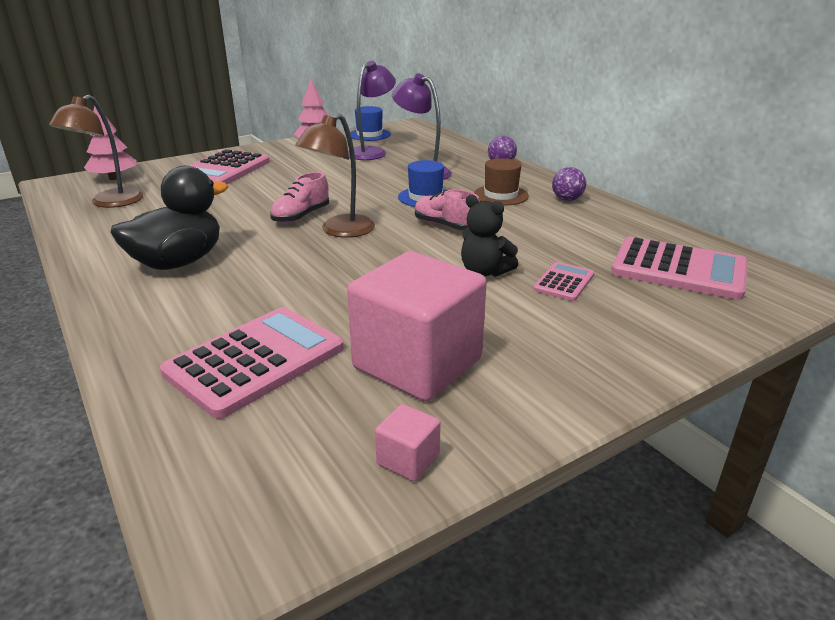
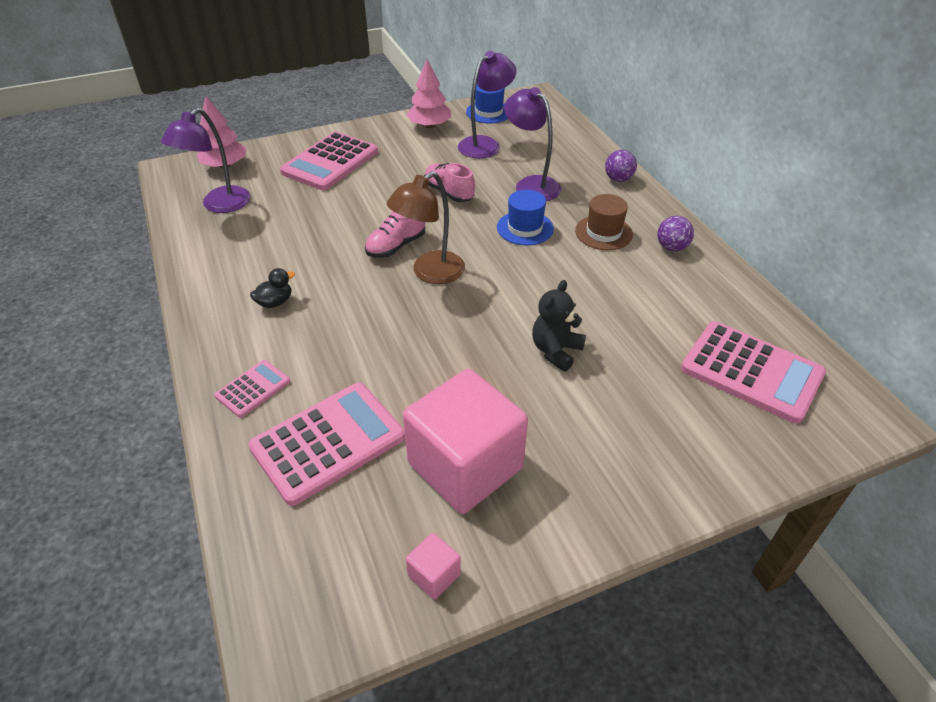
camera: 10 degrees right, 15 degrees up
brown lamp [49,95,143,208] -> purple lamp [161,108,251,213]
black duck [110,166,228,270] -> black duck [250,268,295,308], size x0.43
pink shoe [415,189,480,230] -> pink shoe moved to [424,163,475,202]
black teddy bear [461,195,518,277] -> black teddy bear turned 75 degrees clockwise [532,280,586,372]
pink calculator [533,262,594,301] -> pink calculator moved to [214,360,290,418]

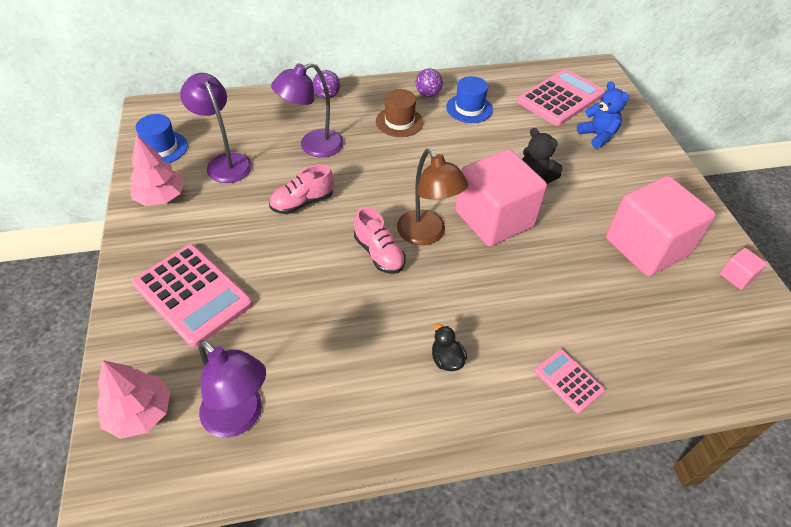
camera: 80 degrees left, 5 degrees up
pink calculator [248,383,405,506] -> none
blue hat [497,190,554,246] -> blue hat moved to [446,76,493,123]
none -> pink cube [455,149,547,246]
none -> blue teddy bear [577,81,629,148]

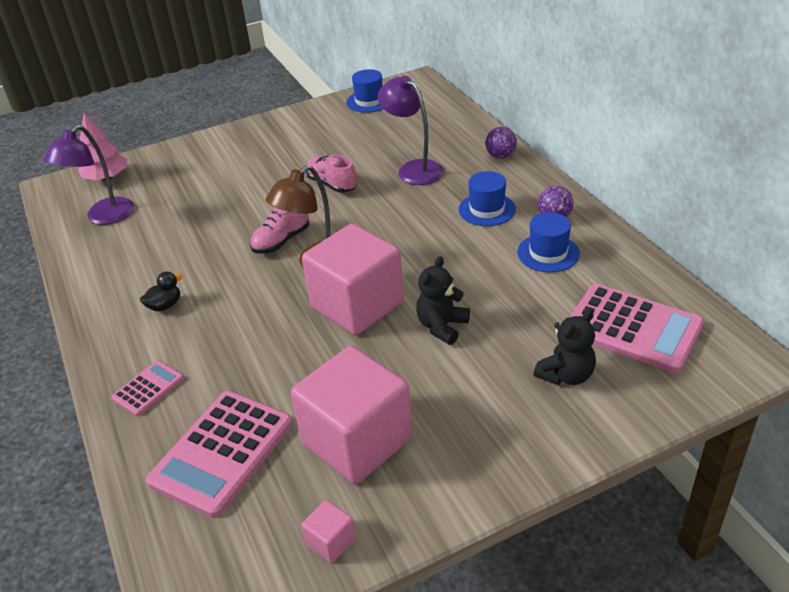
camera: 80 degrees right, 10 degrees down
pink tree [130,134,184,206] -> none
pink calculator [132,244,253,347] -> pink calculator moved to [146,391,293,518]
purple lamp [180,73,252,183] -> none
brown hat [376,89,423,137] -> blue hat [459,171,516,226]
blue teddy bear [577,81,629,148] -> black teddy bear [534,309,596,385]

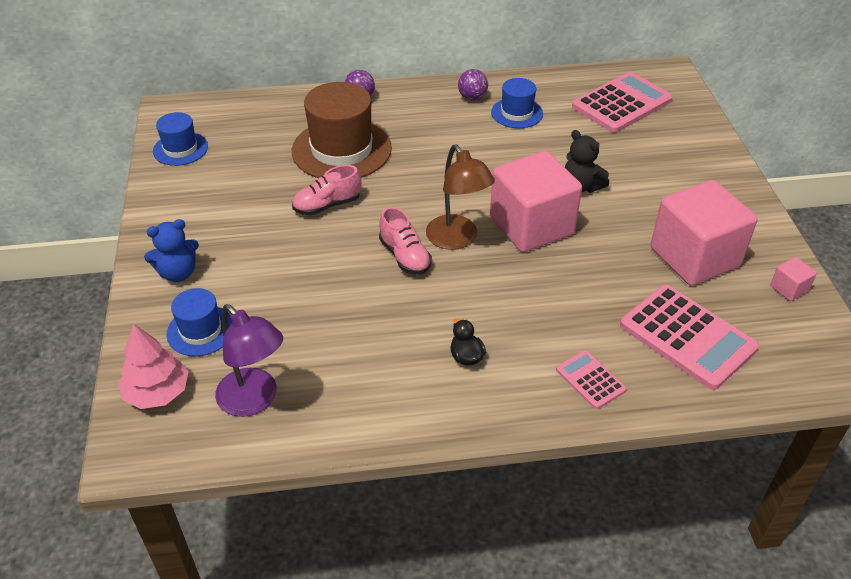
camera: 75 degrees left, 5 degrees up
purple lamp [377,75,444,185] -> brown hat [292,82,392,178]
blue hat [459,171,516,226] -> blue hat moved to [167,288,232,356]
black teddy bear [534,309,596,385] -> none
none -> blue teddy bear [144,219,199,282]

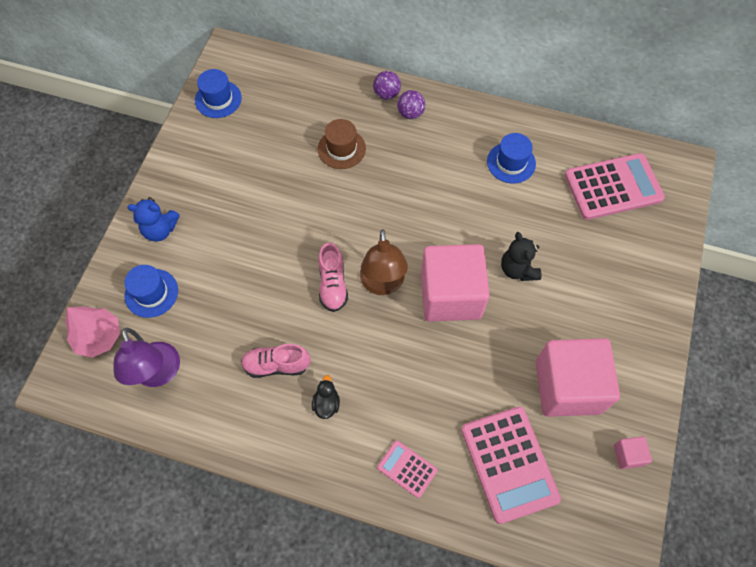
camera: 25 degrees right, 20 degrees up
brown hat [292,82,392,178] -> brown hat [318,119,366,169], size x0.55
pink shoe [292,165,361,215] -> pink shoe moved to [241,344,311,378]
purple ball [458,69,488,100] -> purple ball moved to [397,90,425,119]
pink calculator [556,350,627,409] -> pink calculator turned 45 degrees counterclockwise [377,440,438,498]

